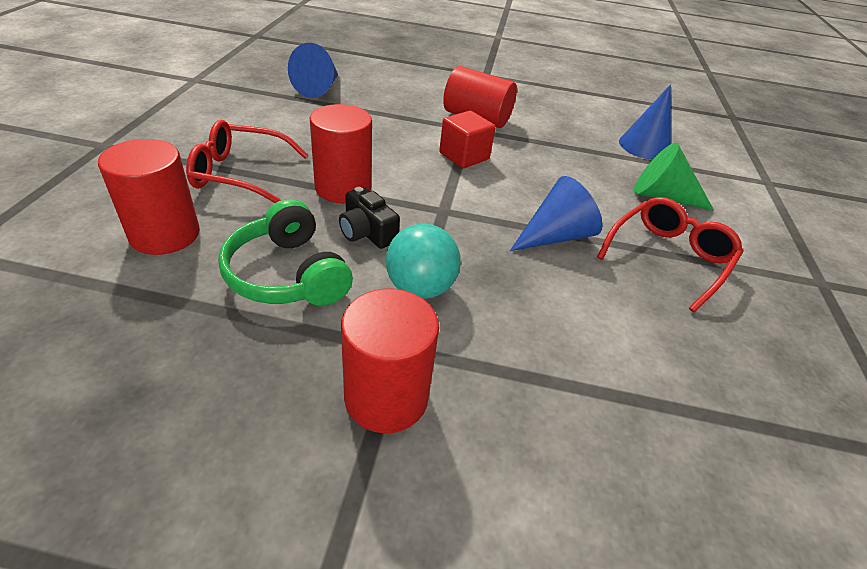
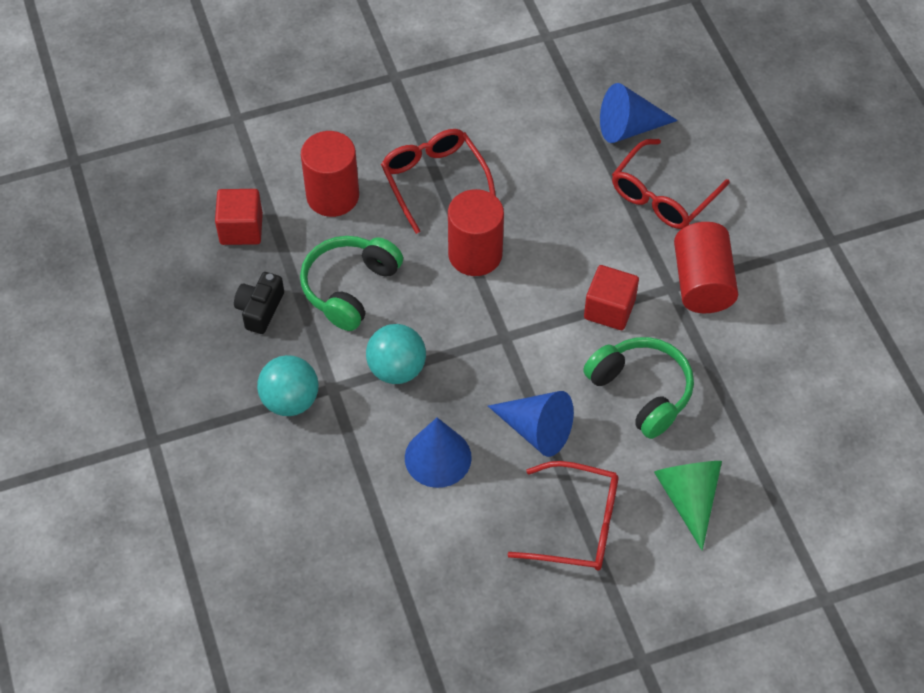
camera: 65 degrees right, 15 degrees up
black camera [339,187,400,249] -> black camera moved to [234,272,284,334]
red cylinder [341,289,439,433] -> turquoise ball [257,355,319,416]
blue cone [619,85,671,160] -> blue cone moved to [405,417,472,488]
none -> red cube [215,189,263,245]
none -> green headphones [583,337,694,439]
none -> red glasses [612,139,730,229]

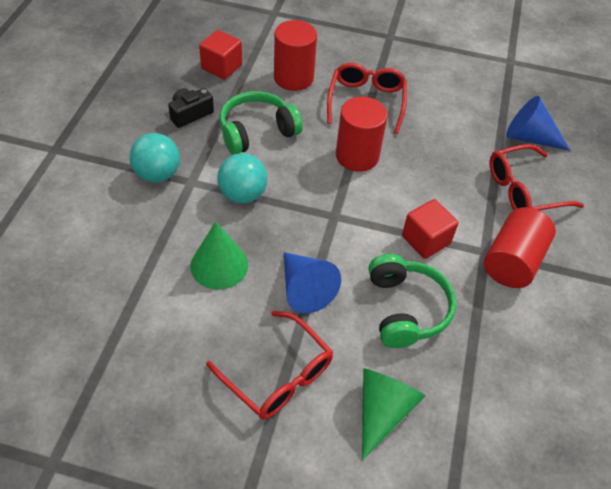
camera: 30 degrees right, 5 degrees down
blue cone [405,417,472,488] -> green cone [190,221,248,290]

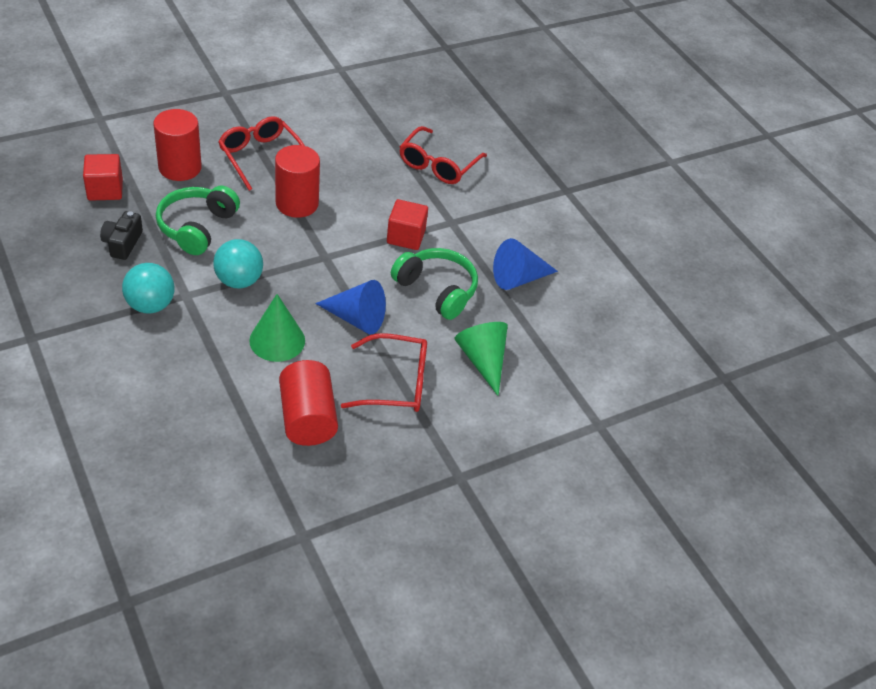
camera: 45 degrees left, 5 degrees down
red cylinder [484,207,556,288] -> red cylinder moved to [279,360,338,446]
blue cone [506,96,571,151] -> blue cone moved to [493,238,558,290]

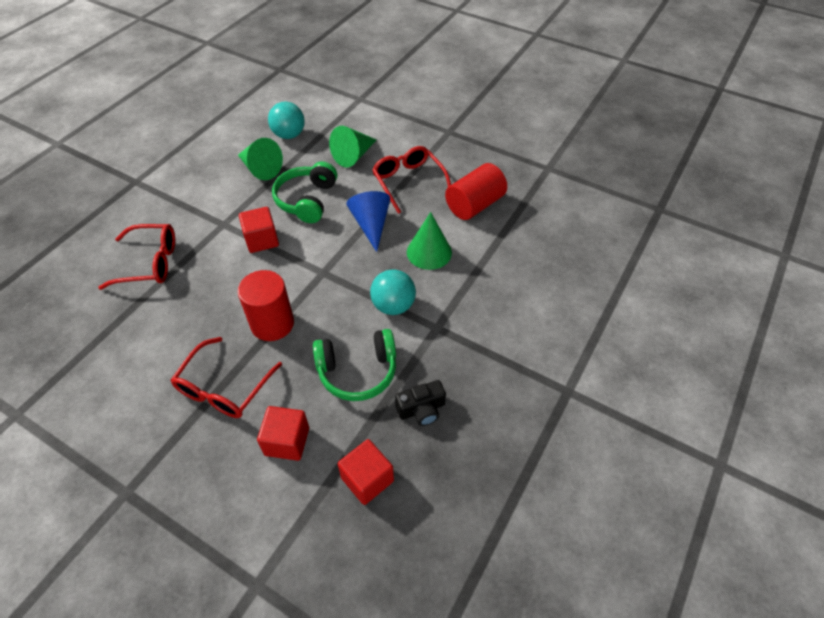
camera: 115 degrees left, 5 degrees up
turquoise ball [122,263,175,313] -> turquoise ball moved to [268,102,305,139]
red cylinder [153,109,202,181] -> red cube [257,406,309,461]
blue cone [493,238,558,290] -> green cone [238,138,283,180]

